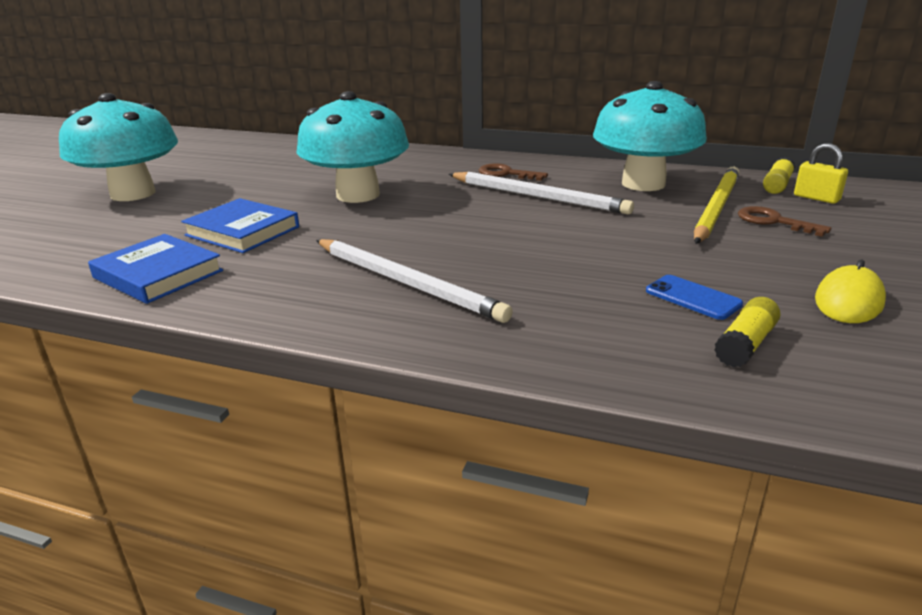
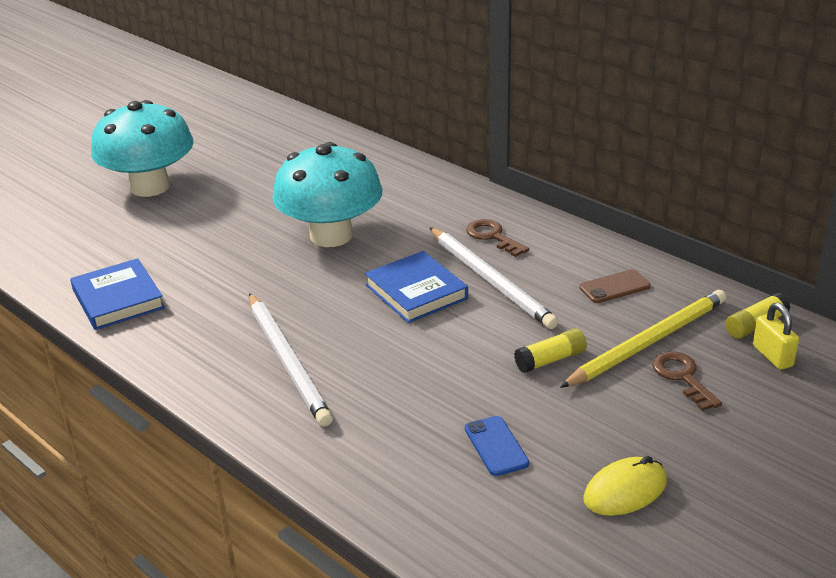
camera: 25 degrees right, 5 degrees up
blue book [181,198,299,253] -> blue book moved to [365,251,468,323]
turquoise mushroom [593,81,707,191] -> brown phone [580,269,650,303]
yellow glue stick [714,297,781,367] -> yellow glue stick moved to [514,328,587,373]

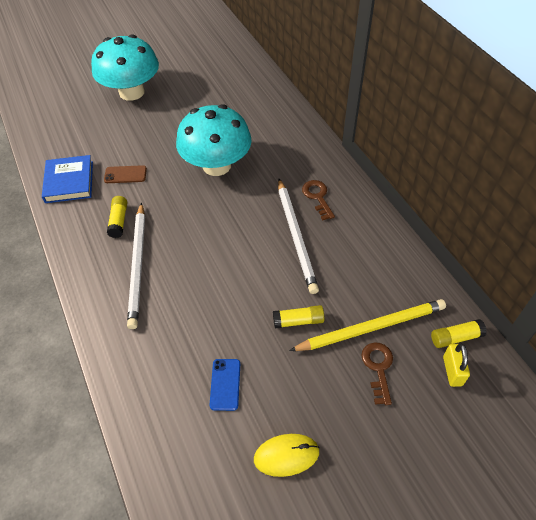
camera: 20 degrees right, 20 degrees up
blue book [365,251,468,323] -> none
brown phone [580,269,650,303] -> brown phone moved to [104,165,147,183]
none -> yellow glue stick [107,196,127,238]

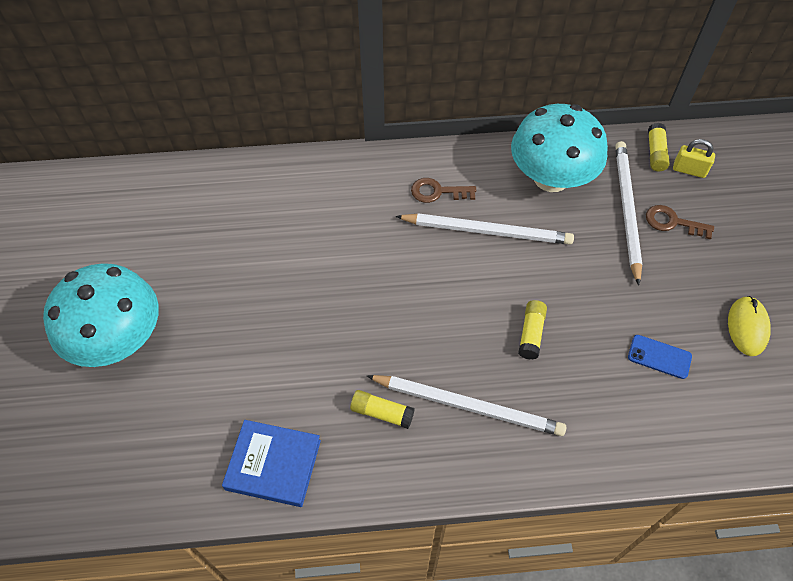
camera: 70 degrees left, 5 degrees up
brown phone [104,165,147,183] -> none
turquoise mushroom [176,104,252,176] -> turquoise mushroom moved to [511,104,608,192]
yellow glue stick [273,305,325,329] -> yellow glue stick moved to [518,300,547,360]
yellow pencil [289,299,446,351] -> white pencil [615,141,642,286]

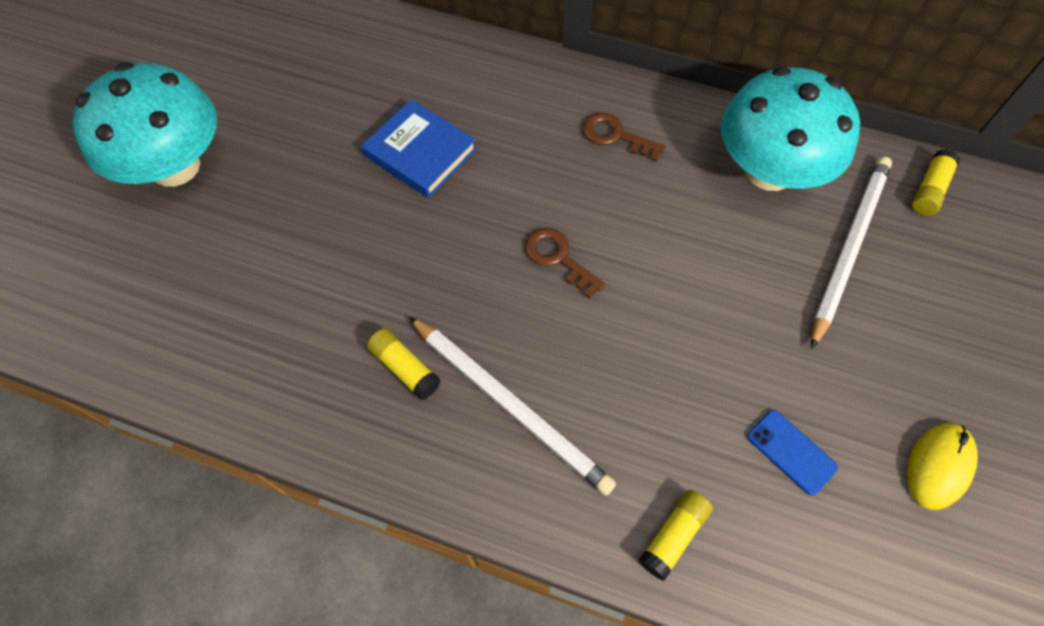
camera: 25 degrees right, 5 degrees up
blue book [222,420,321,507] -> blue book moved to [361,99,477,198]
white pencil [395,213,574,245] -> none
yellow glue stick [518,300,547,360] -> yellow glue stick moved to [638,490,713,581]
brown key [646,205,714,239] -> brown key moved to [525,228,605,299]
yellow padlock [673,139,715,178] -> none

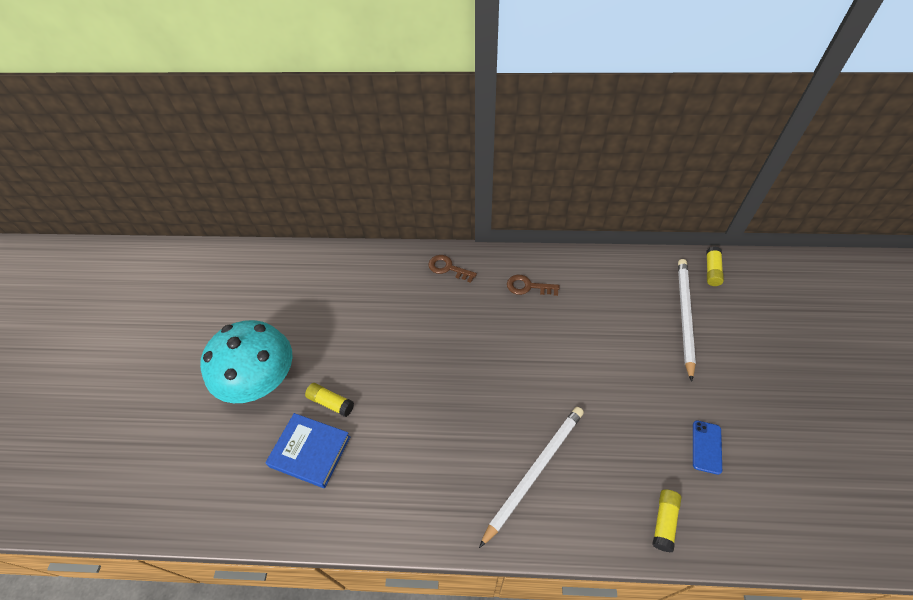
camera: 15 degrees left, 10 degrees down
blue book [361,99,477,198] -> blue book moved to [265,413,350,488]
yellow glue stick [367,328,441,400] -> yellow glue stick moved to [305,383,354,417]
white pencil [409,317,616,495] -> white pencil turned 75 degrees counterclockwise [479,407,584,548]
brown key [525,228,605,299] -> brown key moved to [428,255,477,283]
turquoise mushroom [721,66,860,191] -> none
blue phone [747,410,838,495] -> blue phone turned 75 degrees clockwise [693,420,722,475]
yellow mouse [907,423,978,510] -> none

